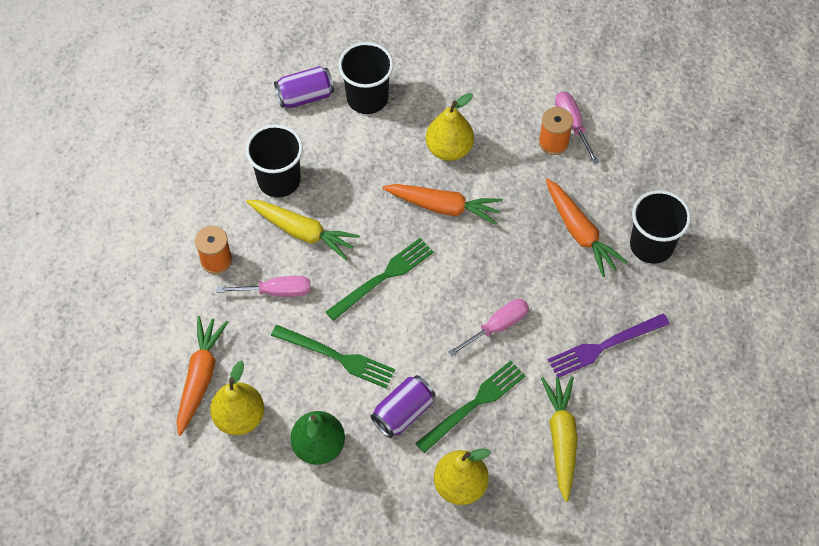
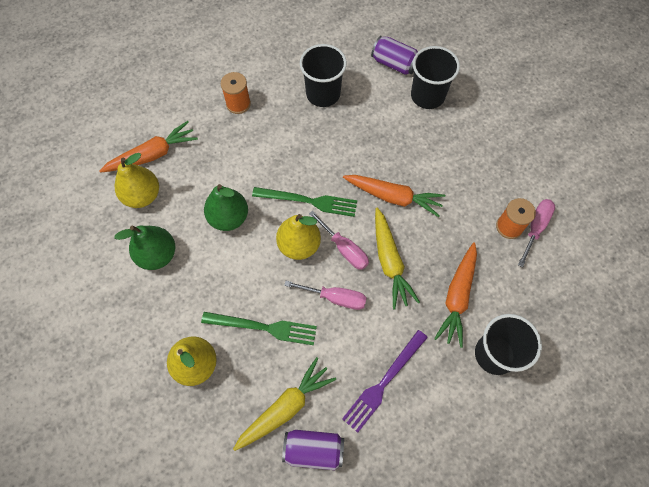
camera: 50 degrees right, 5 degrees up
pink screwdriver [217,276,311,297] -> pink screwdriver moved to [309,211,369,270]
yellow carrot [246,200,360,260] -> yellow carrot moved to [375,208,420,309]
green fork [271,325,395,388] -> green pear [204,184,248,231]
purple can [371,375,435,438] -> purple can moved to [282,430,344,470]
orange carrot [382,184,503,225] -> orange carrot turned 45 degrees counterclockwise [343,175,445,217]
yellow pear [426,93,474,161] -> yellow pear moved to [276,214,321,260]
purple fork [548,314,670,377] -> purple fork turned 75 degrees counterclockwise [342,330,428,433]

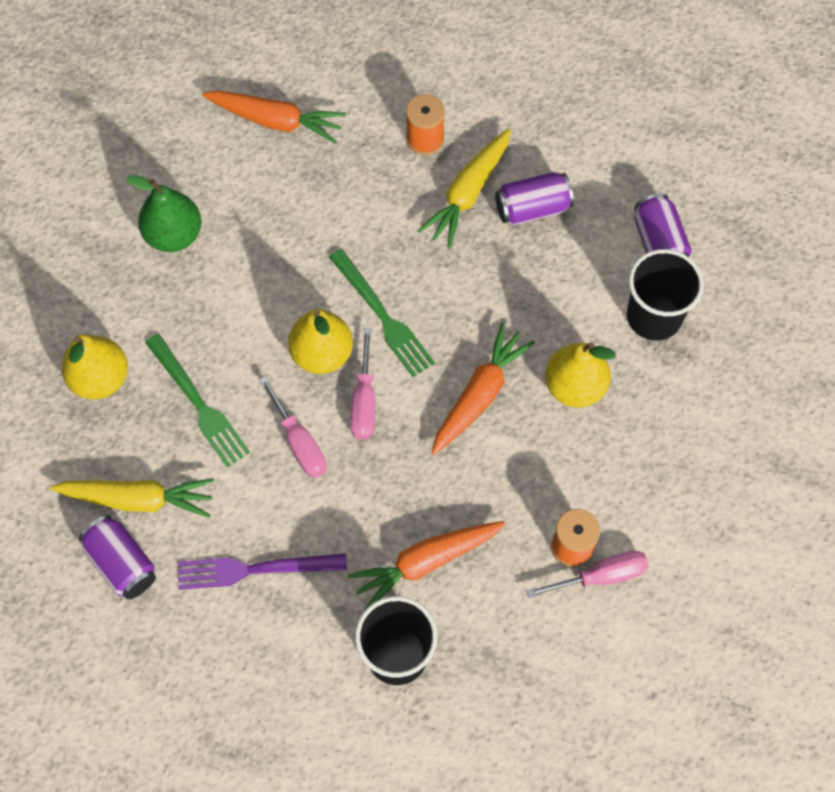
camera: 45 degrees right, 0 degrees up
yellow pear [115,153,159,208] -> yellow pear moved to [545,342,616,408]
green pear [204,184,248,231] -> none
black cup [300,44,347,107] -> purple can [495,172,574,226]
orange carrot [343,175,445,217] -> orange carrot turned 120 degrees counterclockwise [432,323,535,455]
yellow carrot [375,208,420,309] -> yellow carrot moved to [417,128,511,248]

